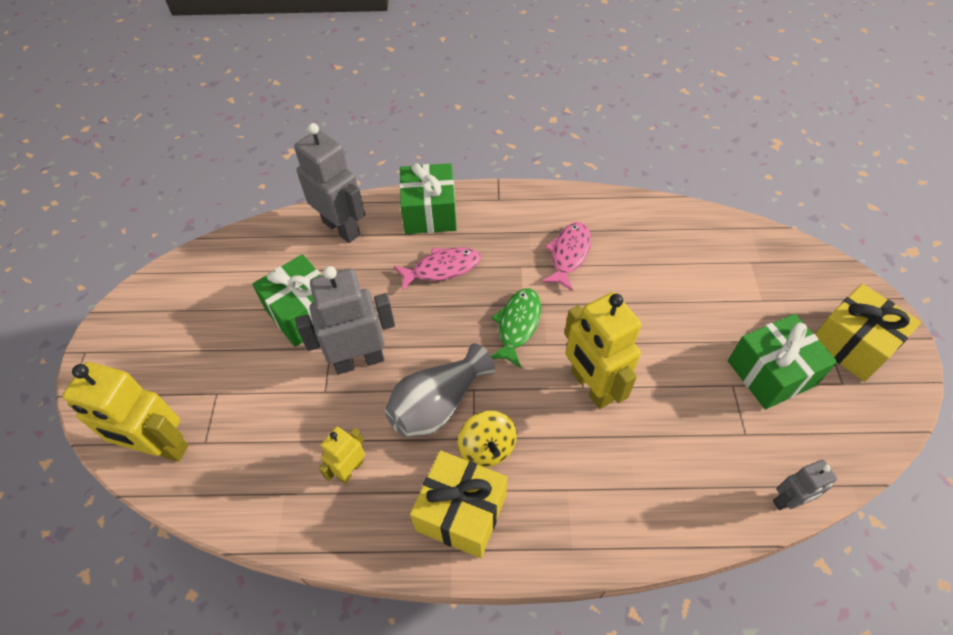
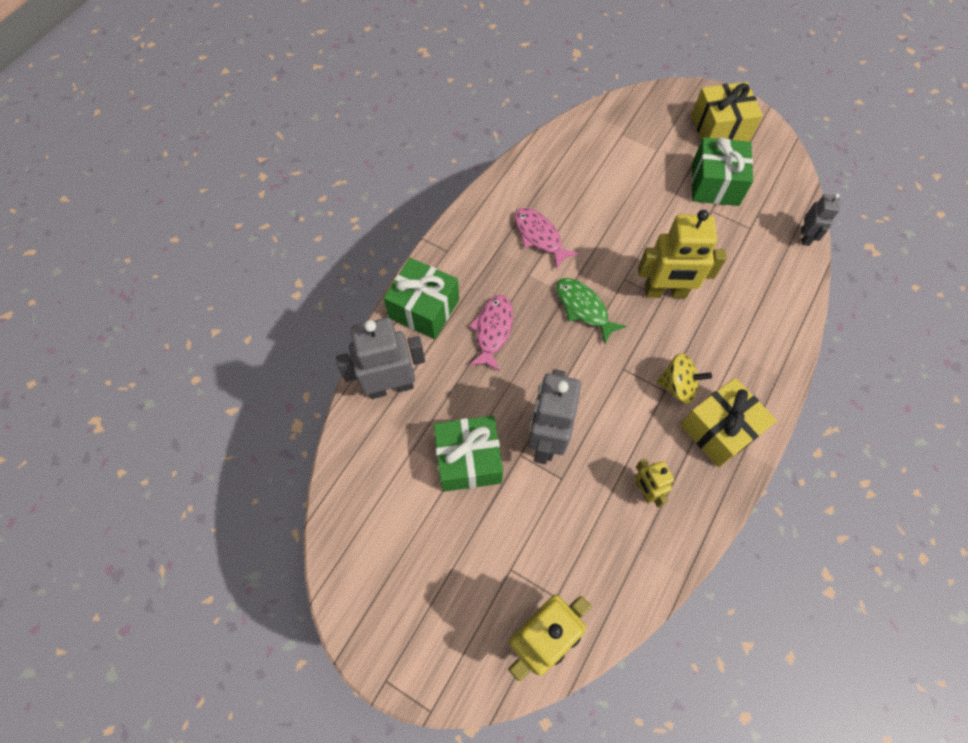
camera: 60 degrees left, 10 degrees up
grey vase [385,343,495,437] -> none

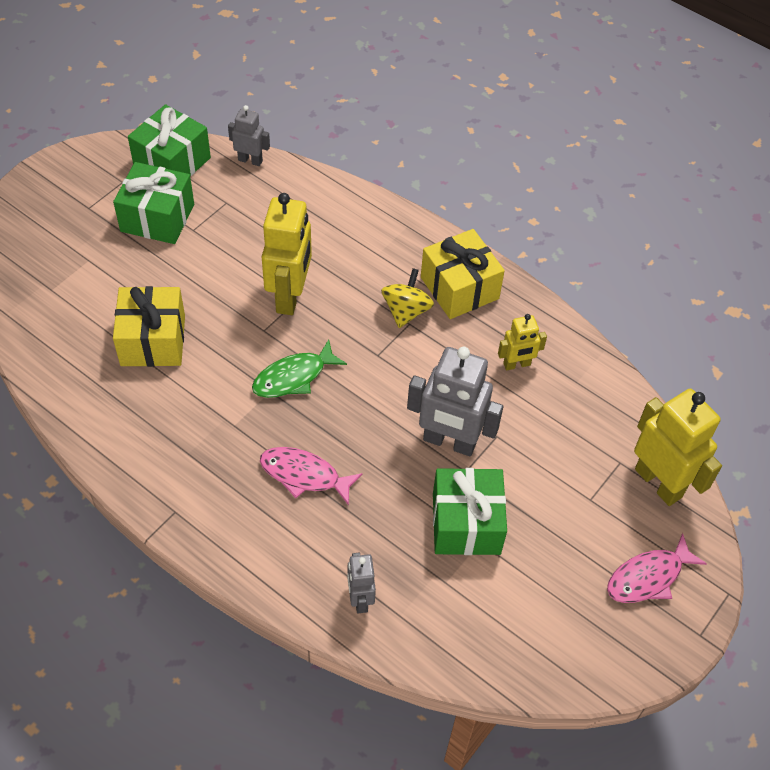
camera: 85 degrees left, 10 degrees down
grey robot [336,318,425,399] -> grey robot [347,553,376,613], size x0.54
green gift [383,258,459,339] -> green gift moved to [128,104,211,176]
pink fish [514,208,579,269] -> pink fish moved to [607,533,707,603]
yellow gift [691,82,763,142] -> yellow gift moved to [113,286,185,367]

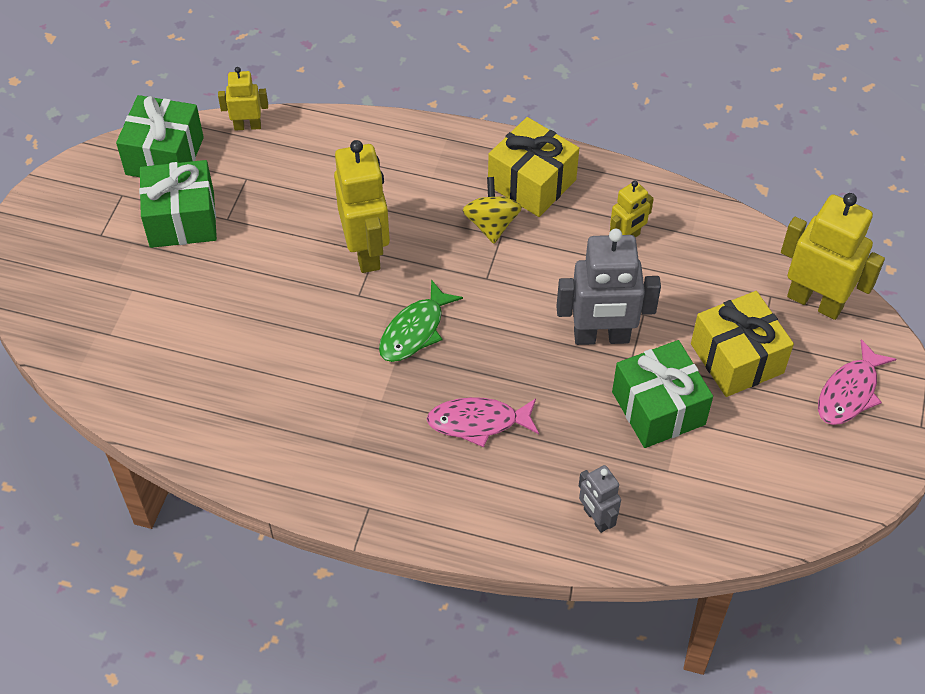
camera: 20 degrees left, 0 degrees up
yellow gift [113,286,185,367] -> yellow gift moved to [691,291,794,397]
grey robot [228,105,270,166] -> yellow robot [218,67,268,131]

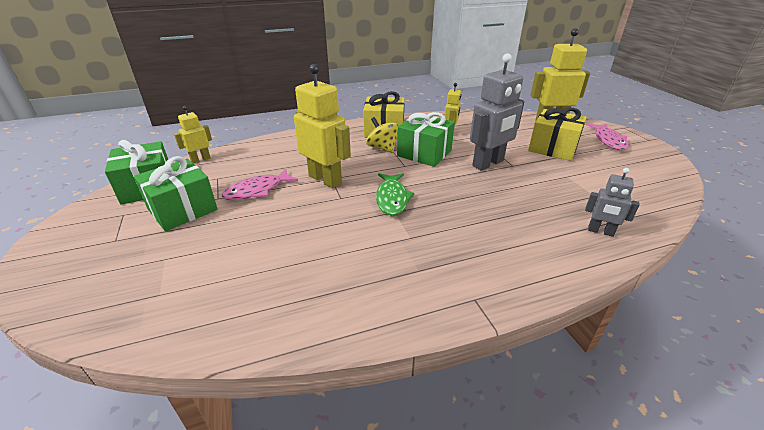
camera: 35 degrees left, 20 degrees down
pink fish [427,397,539,447] -> pink fish moved to [222,168,298,200]
green gift [612,340,713,448] -> green gift moved to [397,112,455,167]

